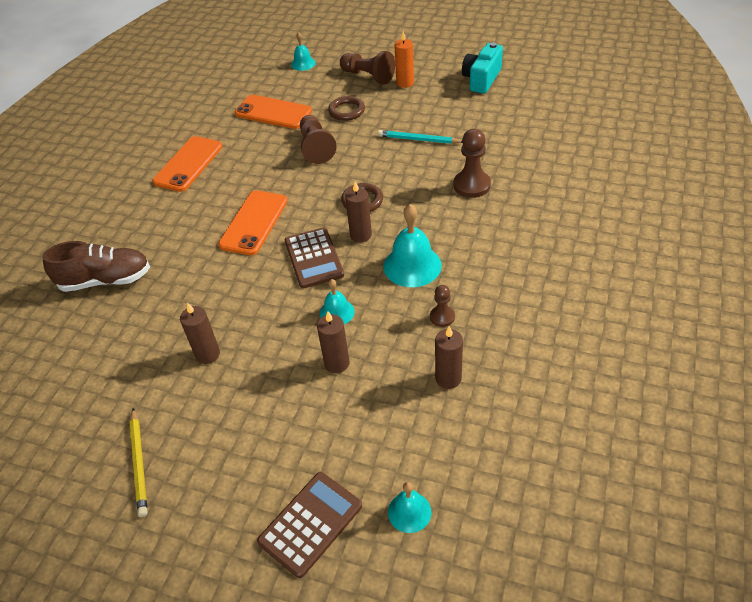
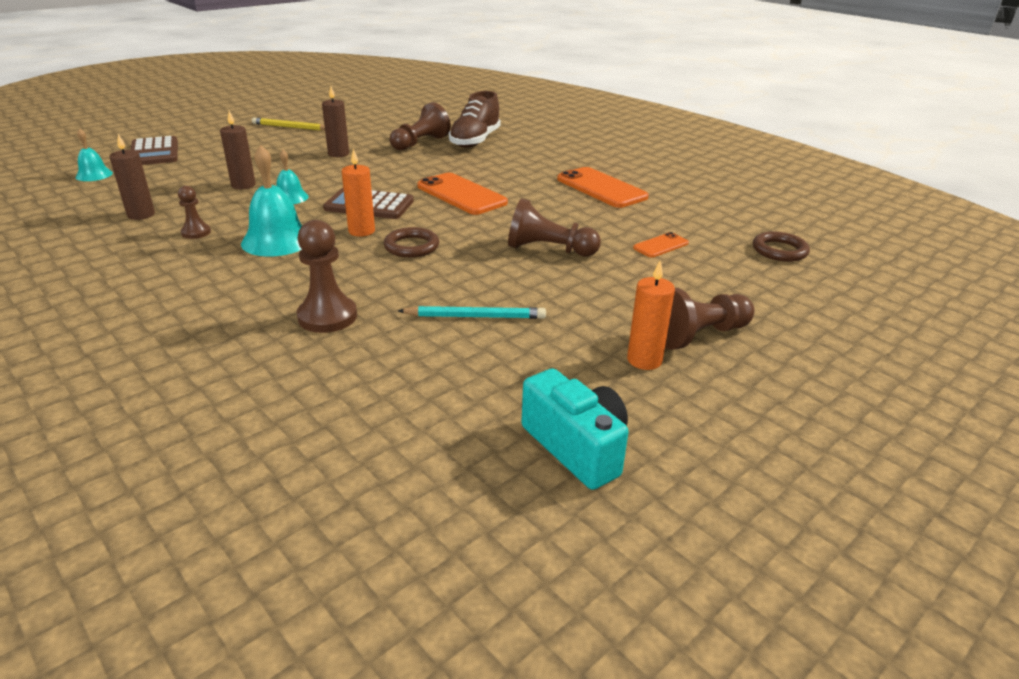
camera: 115 degrees right, 15 degrees down
orange phone [234,95,312,129] -> orange phone [633,232,689,258], size x0.52
turquoise bell [291,32,316,71] -> none
brown ring [328,96,365,121] -> brown ring moved to [753,231,810,262]
brown candle [345,182,372,243] -> orange candle [342,148,375,236]
turquoise pencil [378,130,463,144] -> turquoise pencil turned 45 degrees clockwise [398,306,546,319]
none -> brown pawn [390,102,451,151]

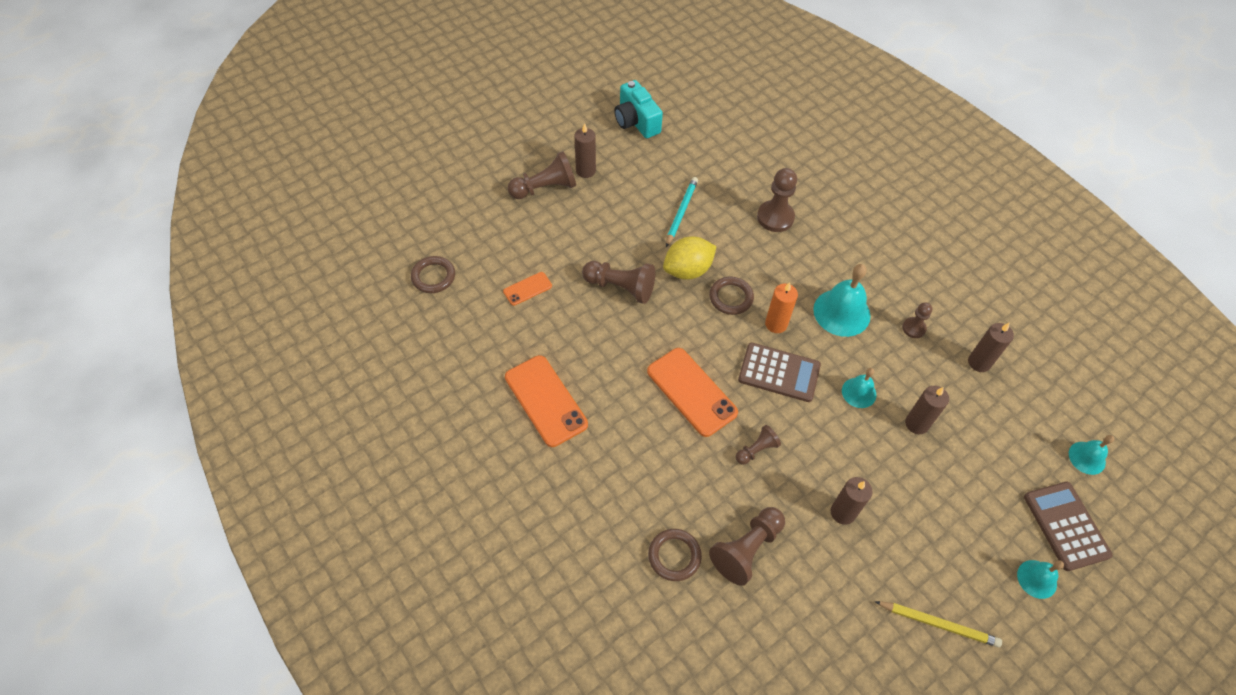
camera: 175 degrees left, 25 degrees up
turquoise pencil [398,306,546,319] -> turquoise pencil turned 105 degrees clockwise [666,177,698,247]
brown shoe [449,91,501,148] -> brown ring [648,529,702,581]
orange candle [627,261,675,370] -> brown candle [574,123,596,178]
none -> yellow lemon [663,236,717,280]
none -> brown pawn [736,425,781,465]
none -> turquoise bell [1017,560,1064,599]

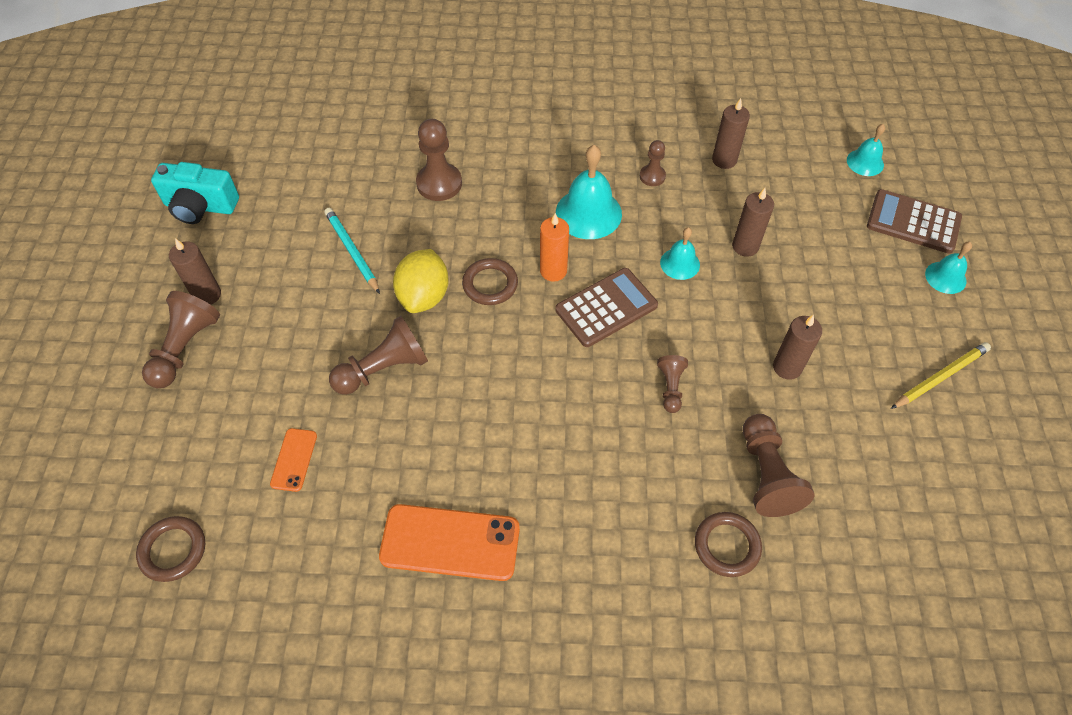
camera: 50 degrees left, 0 degrees up
orange phone [647,348,738,437] -> none

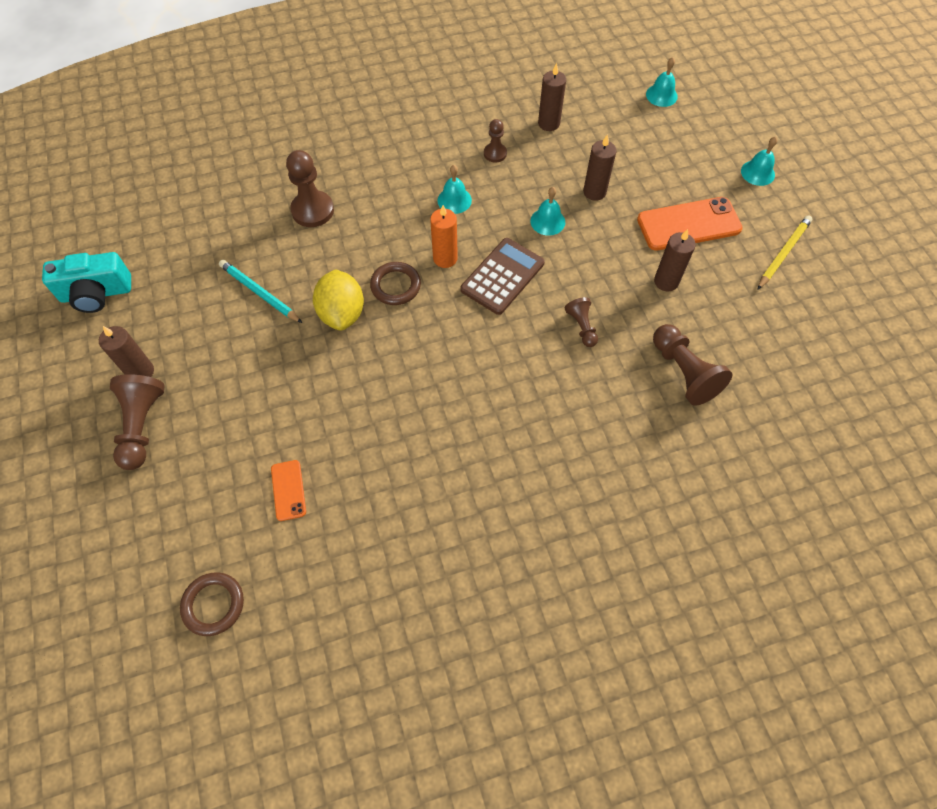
camera: 20 degrees left, 5 degrees up
brown pawn [329,316,428,395] -> none
orange phone [379,504,520,581] -> orange phone moved to [637,197,743,251]
turquoise bell [556,145,622,239] -> turquoise bell [437,165,472,214], size x0.57
brown ring [695,512,762,577] -> none
brown calculator [867,189,962,254] -> none

